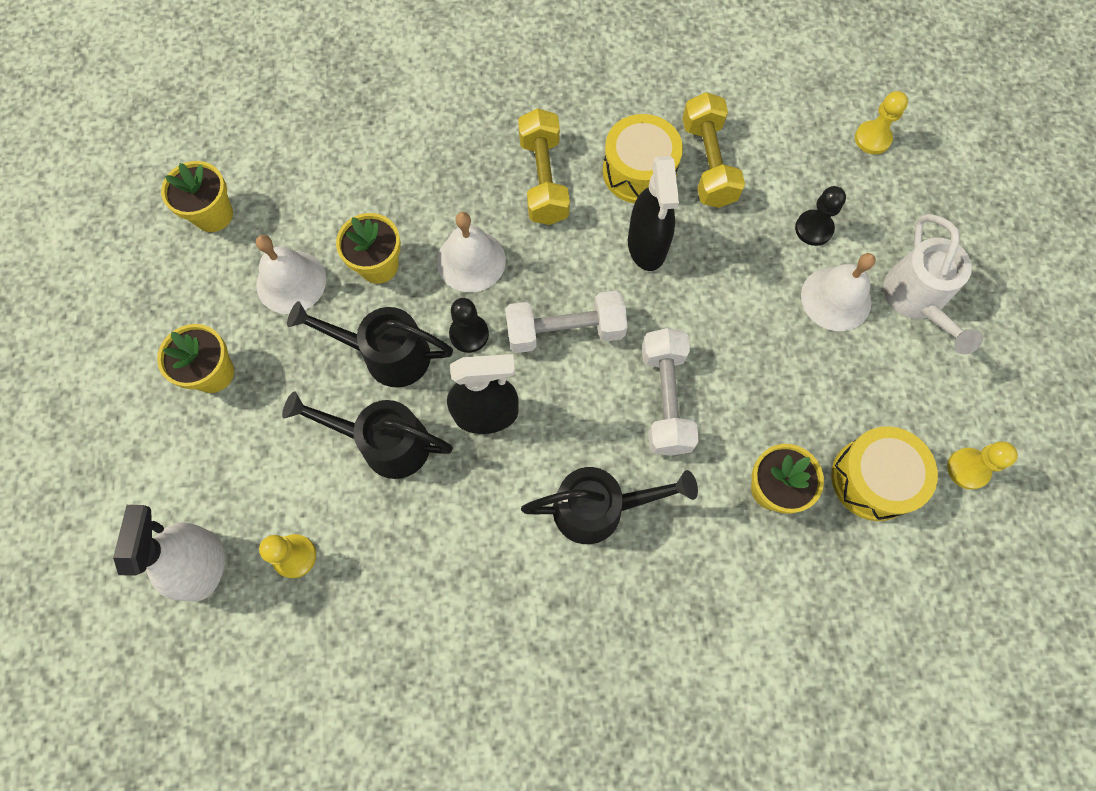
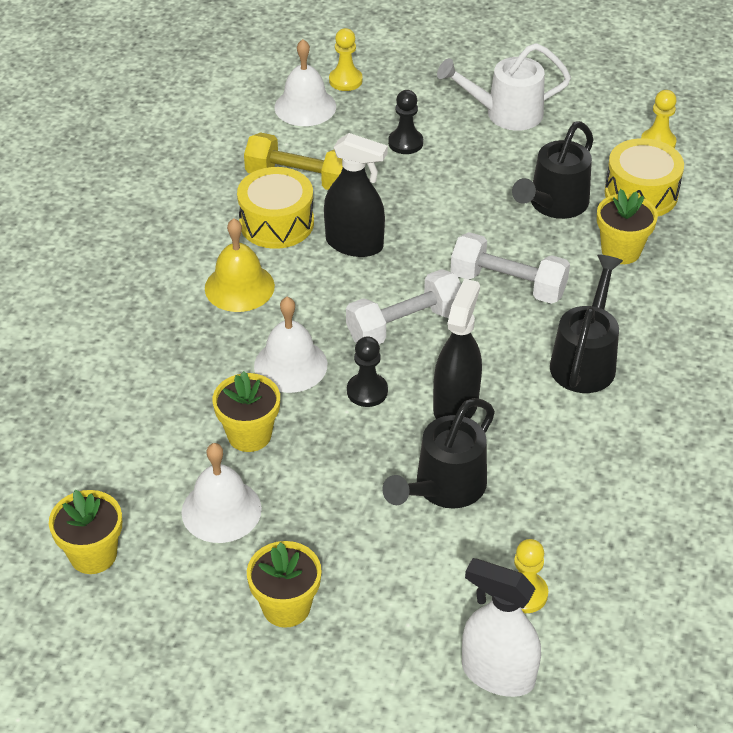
camera: 65 degrees left, 25 degrees down
black watering can [287,301,453,388] -> black watering can moved to [512,121,594,219]
white dumbbell [505,291,627,353] -> white dumbbell turned 45 degrees clockwise [346,269,461,344]
yellow dumbbell [518,108,570,225] -> yellow bell [205,218,275,312]
white bell [801,253,876,331] -> white bell moved to [274,39,336,126]
white watering can [883,214,983,354] -> white watering can turned 150 degrees clockwise [437,43,571,131]

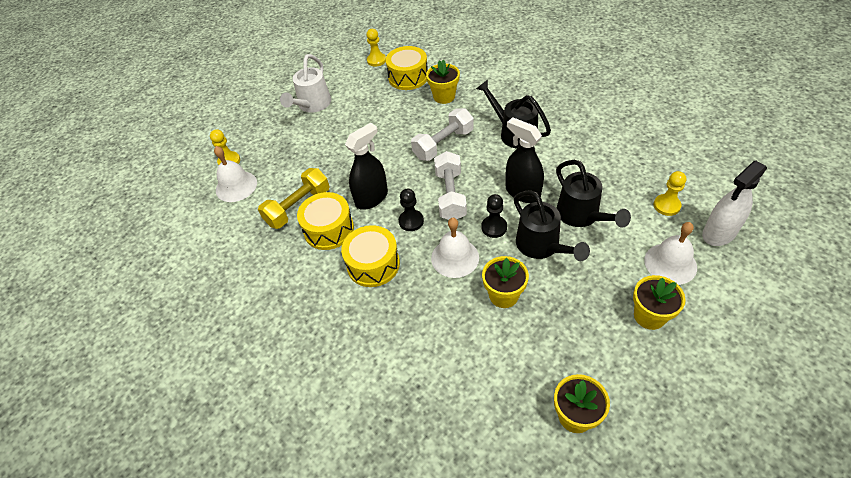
camera: 60 degrees left, 5 degrees up
white bell [181,443,262,543] -> white bell moved to [644,222,697,285]
yellow bell [205,218,275,312] -> yellow drum [341,225,400,287]
black pawn [388,90,423,154] -> black pawn moved to [399,189,424,231]
black watering can [512,121,594,219] -> black watering can moved to [514,190,590,261]

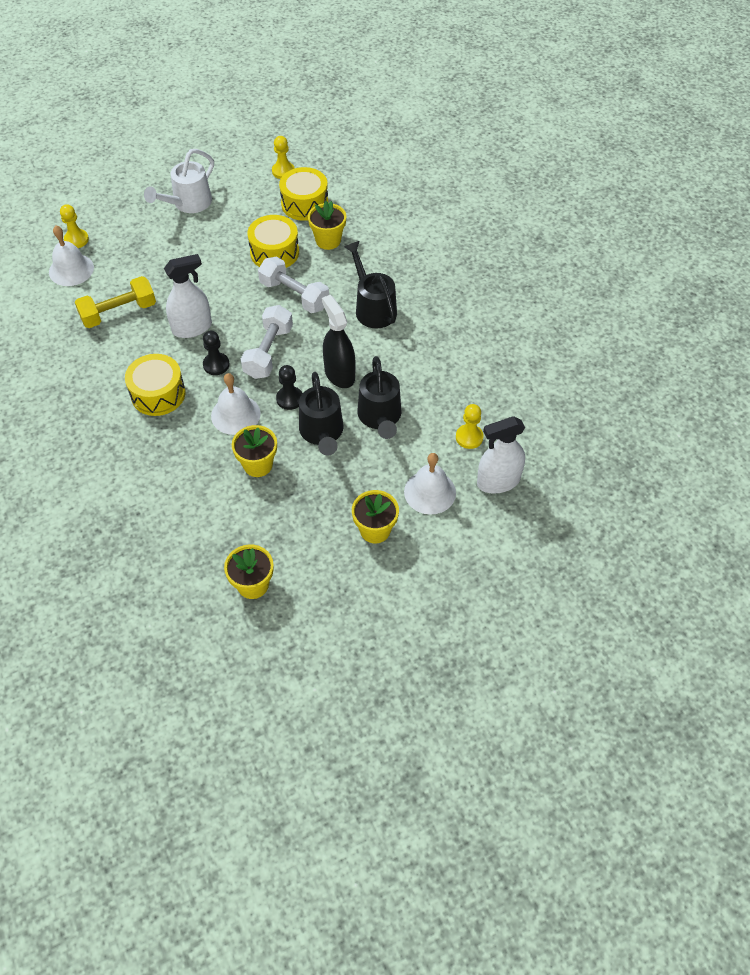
camera: 15 degrees right, 5 degrees up
yellow drum [297,192,354,250] -> yellow drum moved to [247,215,299,268]
black spray bottle [345,123,388,210] -> white spray bottle [164,254,212,338]
white dumbbell [411,108,474,161] -> white dumbbell turned 60 degrees clockwise [258,256,329,313]

